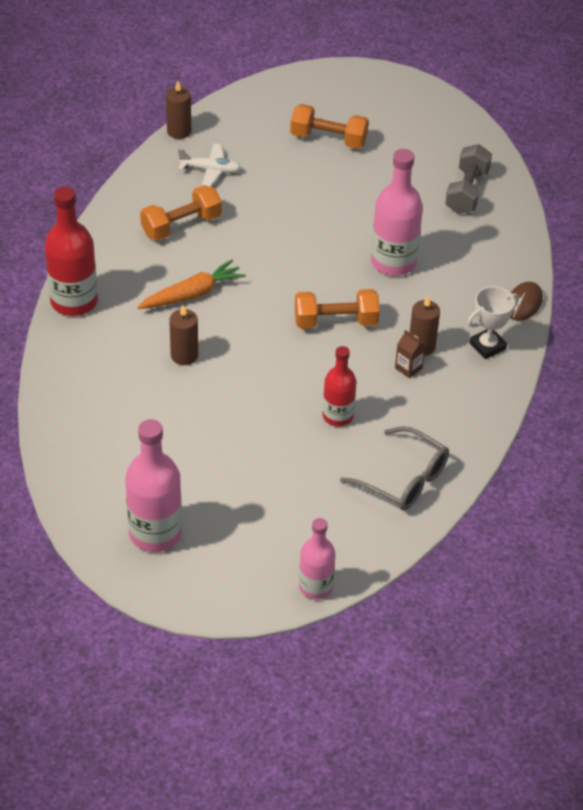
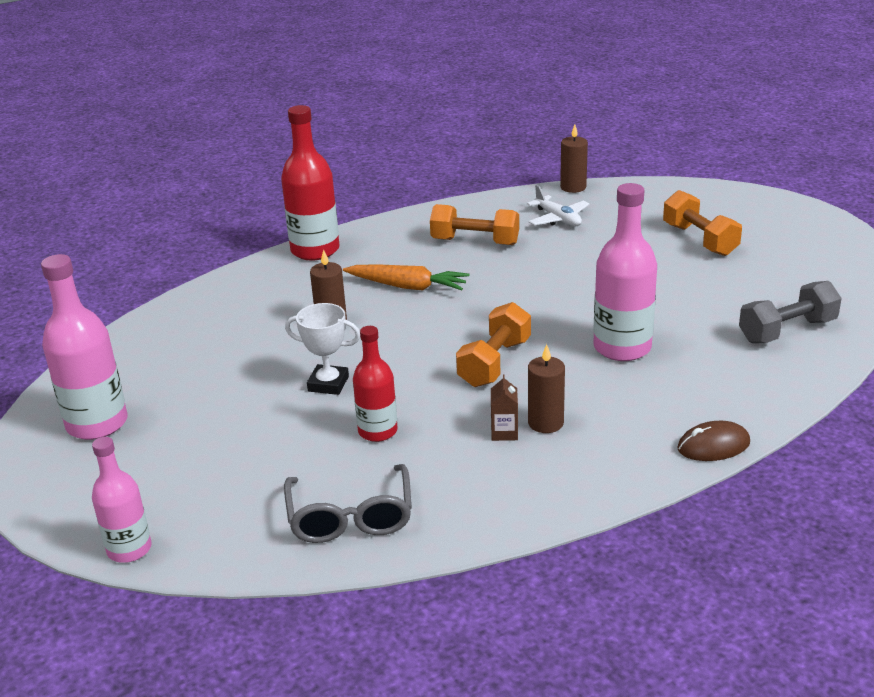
camera: 50 degrees right, 15 degrees down
orange dumbbell [295,289,380,329] -> orange dumbbell turned 75 degrees clockwise [456,302,531,387]
white trophy [468,287,519,359] -> white trophy moved to [285,303,360,395]

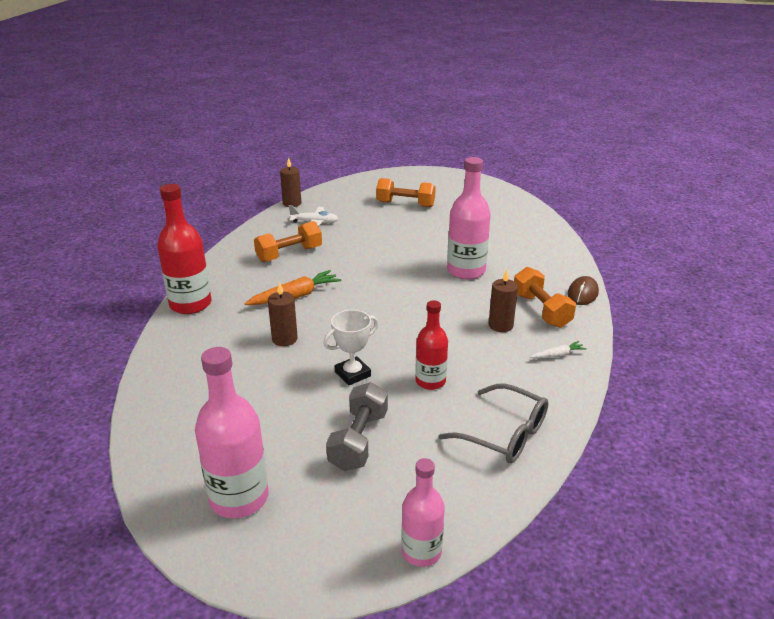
camera: 50 degrees left, 0 degrees up
orange dumbbell [456,302,531,387] -> orange dumbbell moved to [514,267,576,328]
brown carton [491,374,518,441] -> none
grey dumbbell [739,281,842,343] -> grey dumbbell moved to [326,382,388,471]
none -> white carrot [530,341,587,358]

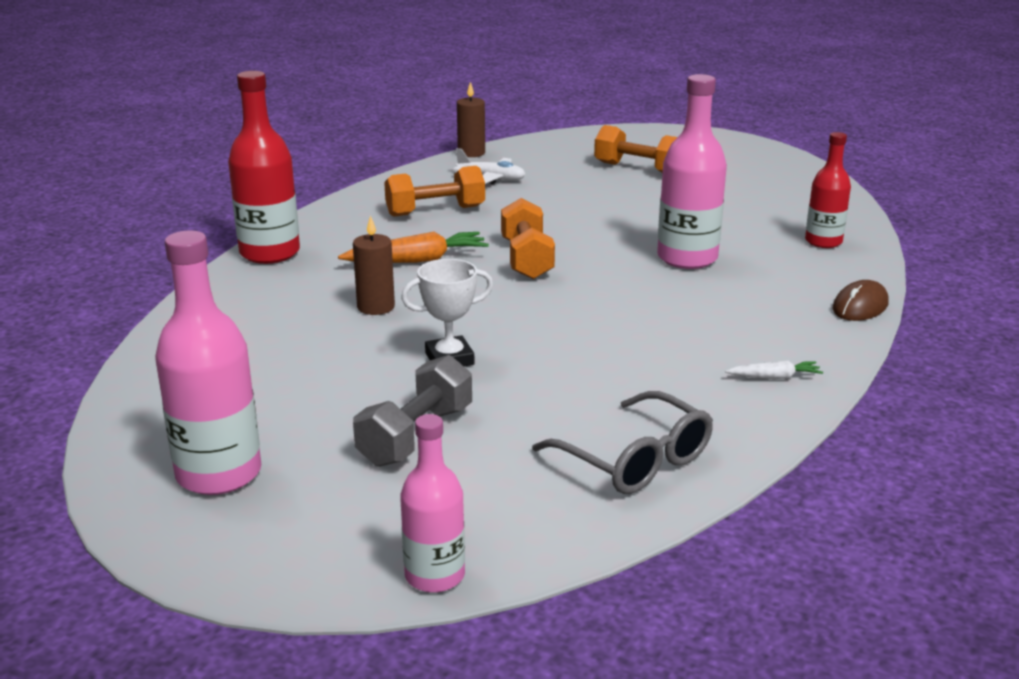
camera: 15 degrees right, 5 degrees down
red bottle [415,300,448,390] -> red bottle moved to [805,132,851,248]
brown candle [488,270,518,332] -> none
orange dumbbell [514,267,576,328] -> orange dumbbell moved to [501,198,555,279]

